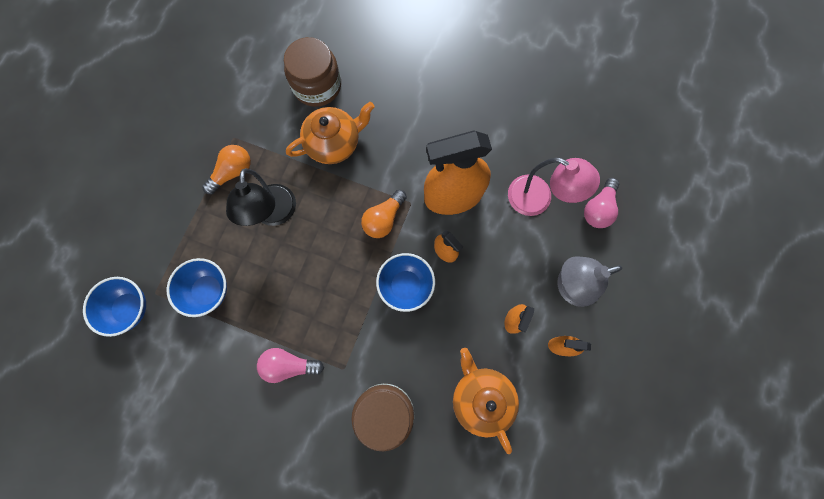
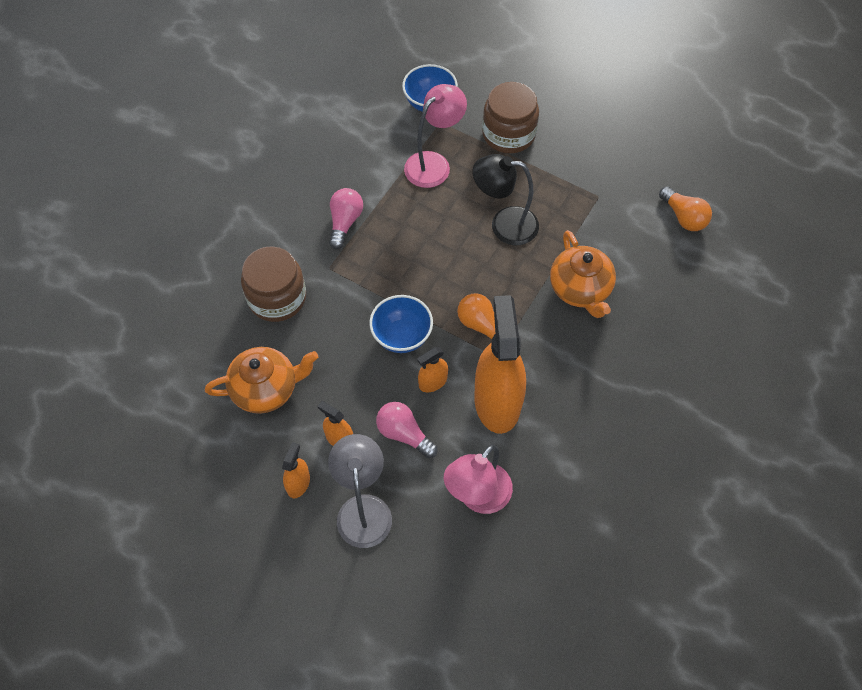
camera: 100 degrees right, 15 degrees down
blue bowl [167,258,227,317] -> pink lamp [404,84,467,188]
orange light bulb [202,145,251,194] -> orange light bulb moved to [659,186,712,231]
brown jar [284,37,341,107] -> brown jar moved to [482,82,539,154]
pink light bulb [584,178,620,228] -> pink light bulb moved to [376,402,438,458]

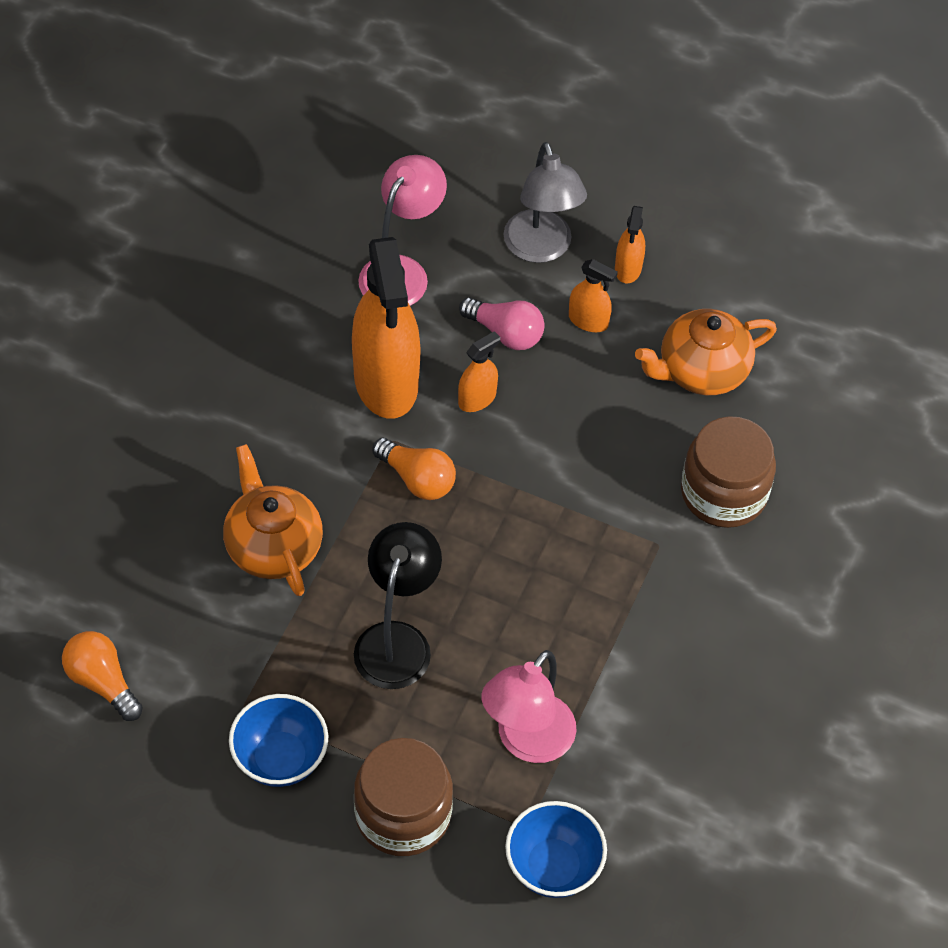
camera: 170 degrees right, 5 degrees down
pink light bulb [329,188,363,249] -> none
blue bowl [369,295,433,353] -> blue bowl moved to [229,694,328,787]
black lamp [473,154,539,245] -> black lamp turned 75 degrees counterclockwise [354,522,442,689]

